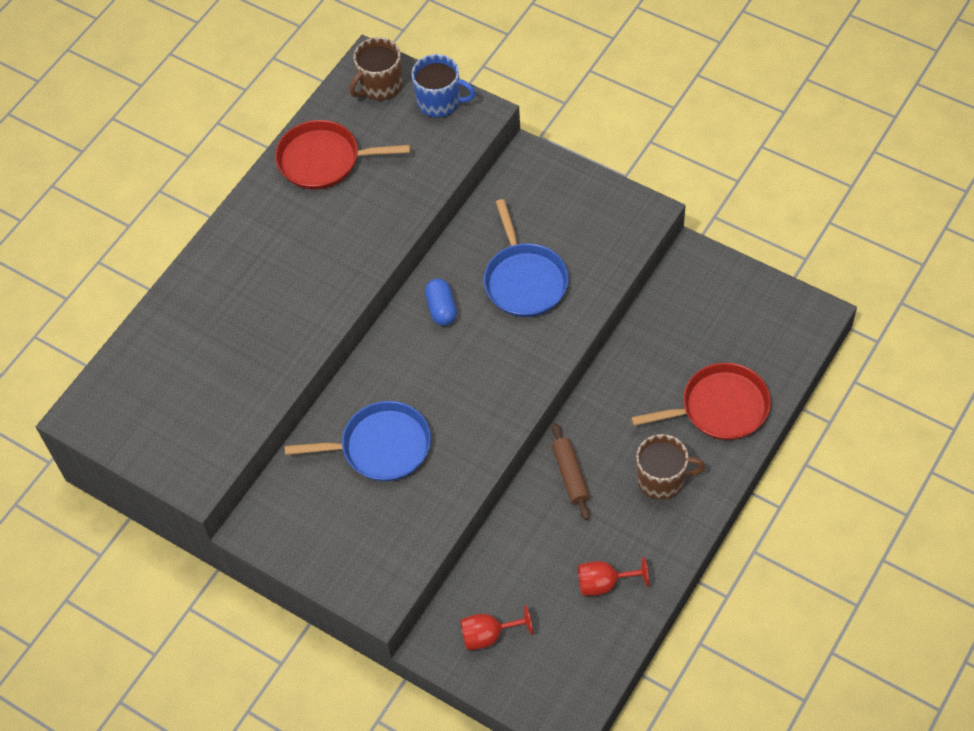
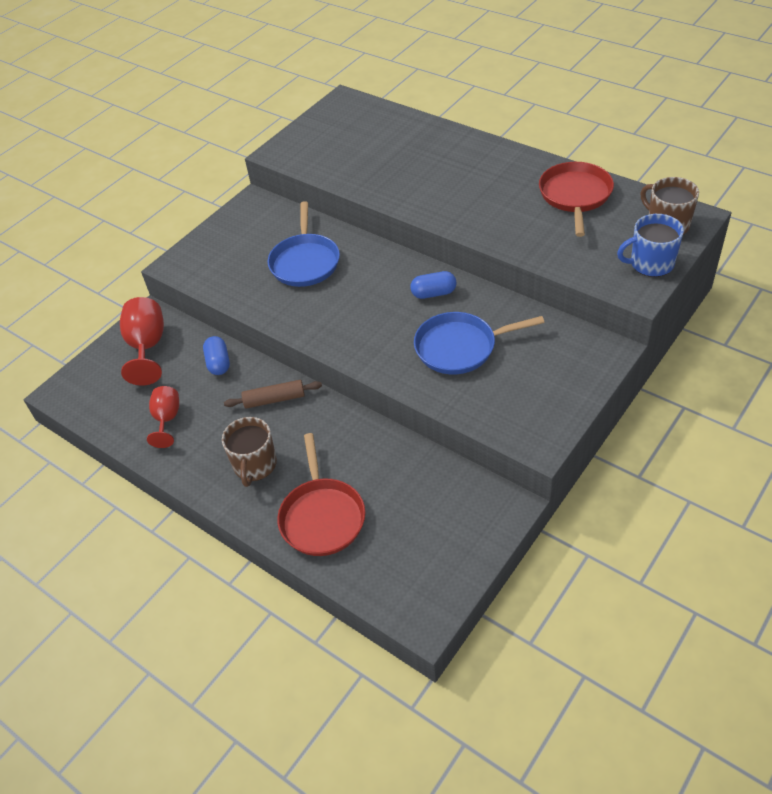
camera: 95 degrees right, 10 degrees down
blue mug [412,54,476,118] -> blue mug turned 60 degrees clockwise [617,214,684,277]
red goblet [460,605,533,650] -> red goblet [120,297,164,386], size x1.57
none -> blue capsule [203,336,230,375]

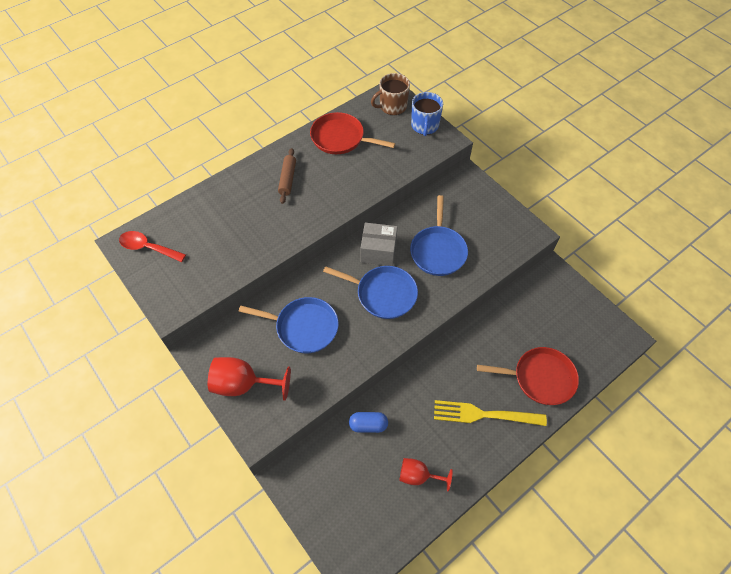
camera: 80 degrees left, 10 degrees up
red goblet [120,297,164,386] -> red goblet moved to [208,357,291,401]
brown mug [222,417,277,487] -> yellow fork [434,400,547,426]
brown rolling pin [224,380,322,409] -> brown rolling pin moved to [278,148,296,204]
blue capsule [410,271,457,299] -> grey box [360,223,397,266]
none -> red spoon [119,231,186,262]
none -> blue pan [323,266,418,319]

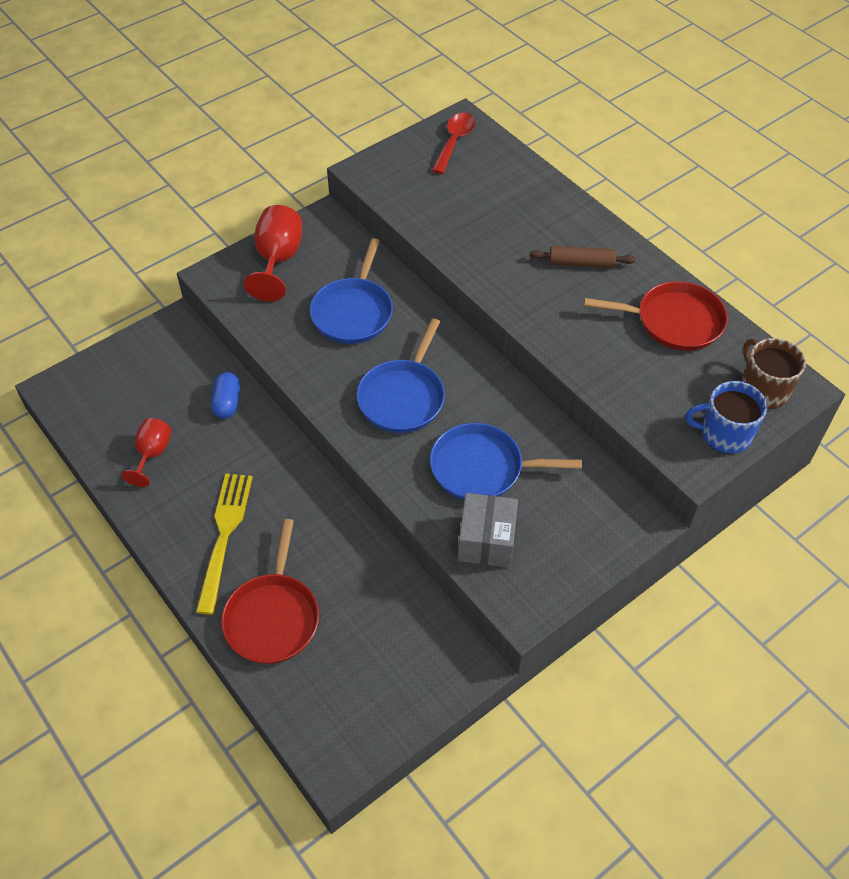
camera: 90 degrees right, 5 degrees down
red pan [310,112,395,154] -> red pan turned 75 degrees clockwise [584,281,728,351]
grey box [360,223,397,266] -> grey box moved to [458,493,518,568]

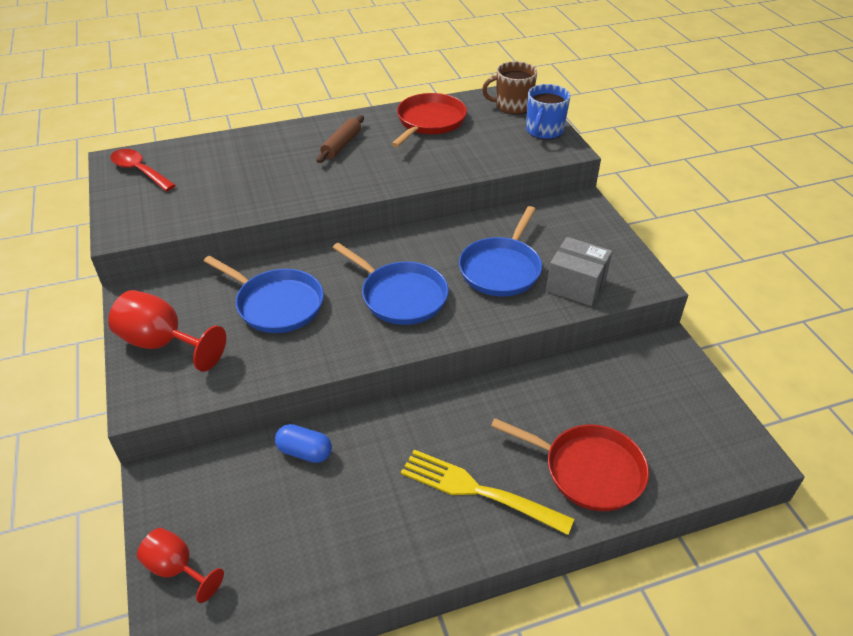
camera: 70 degrees left, 10 degrees down
red goblet [121,418,171,487] -> red goblet moved to [137,528,224,603]

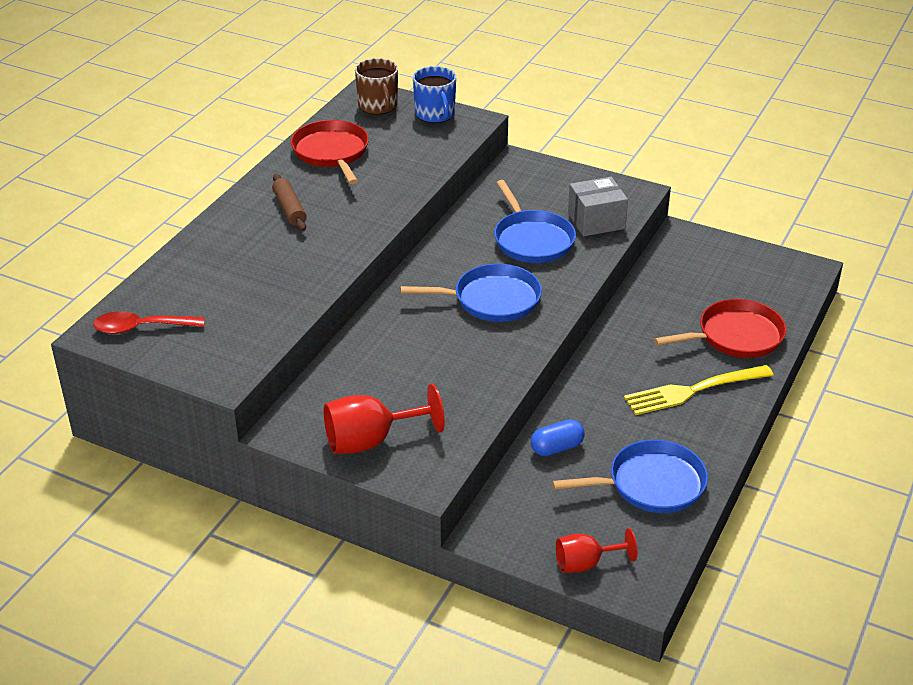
camera: 45 degrees left, 5 degrees down
blue pan [204,256,324,333] -> blue pan moved to [552,440,708,513]
brown mug [482,61,537,114] -> brown mug turned 60 degrees counterclockwise [355,58,398,115]

